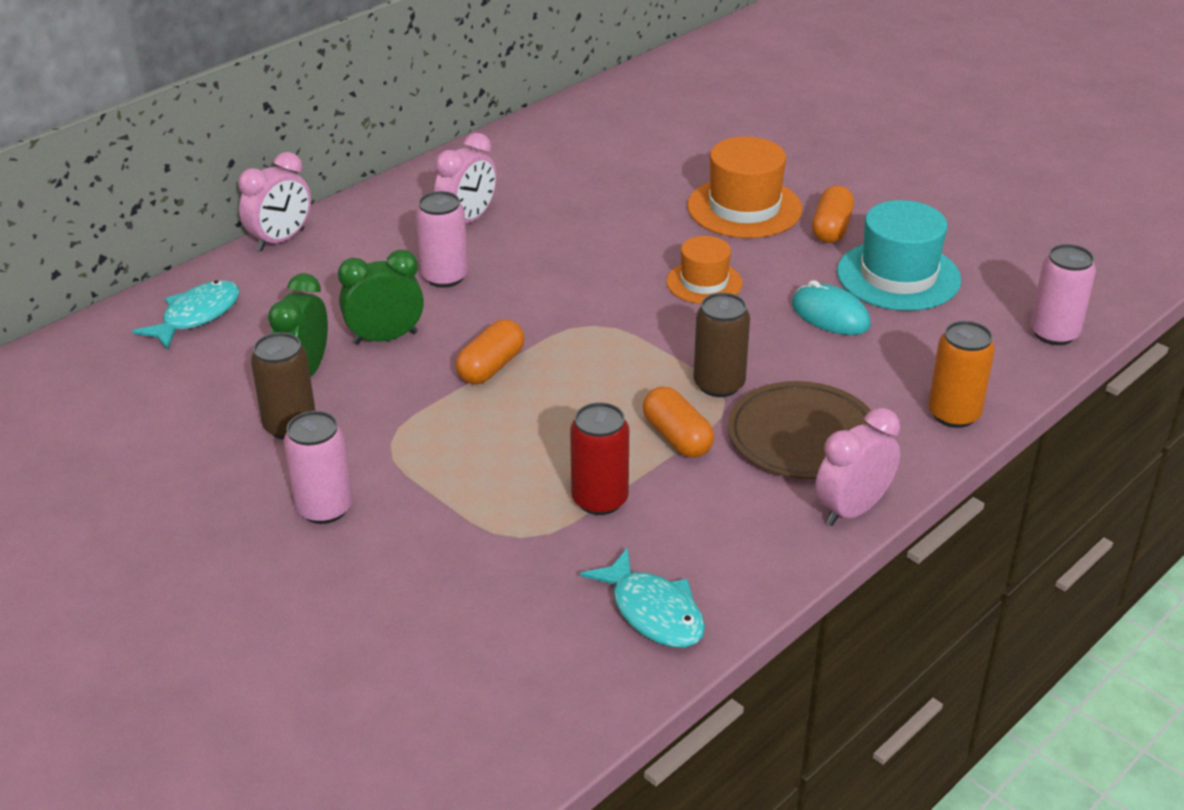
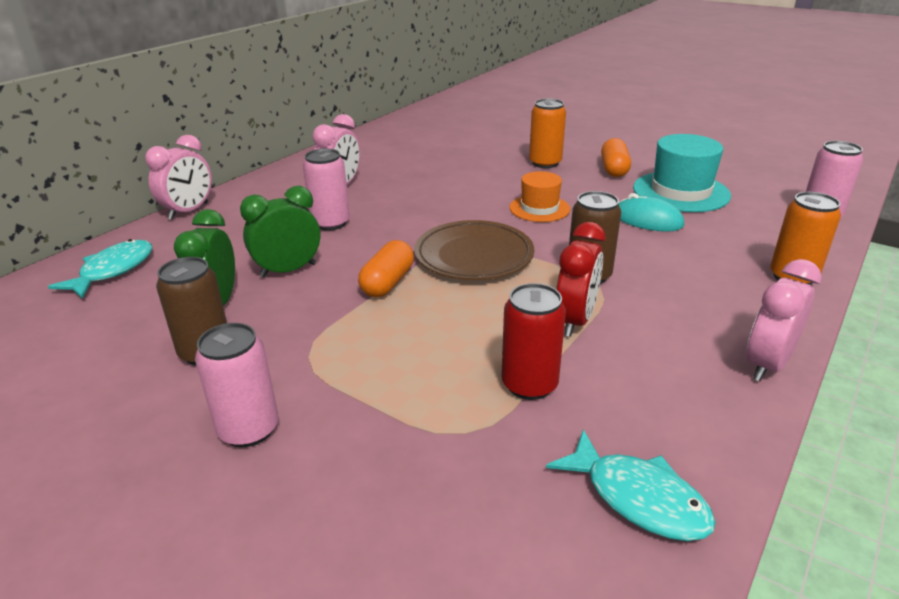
camera: 10 degrees left, 5 degrees down
orange capsule [643,386,714,458] -> red clock [556,222,605,337]
orange hat [687,137,802,238] -> orange can [529,99,566,168]
brown plate [728,381,871,479] -> brown plate moved to [414,220,534,280]

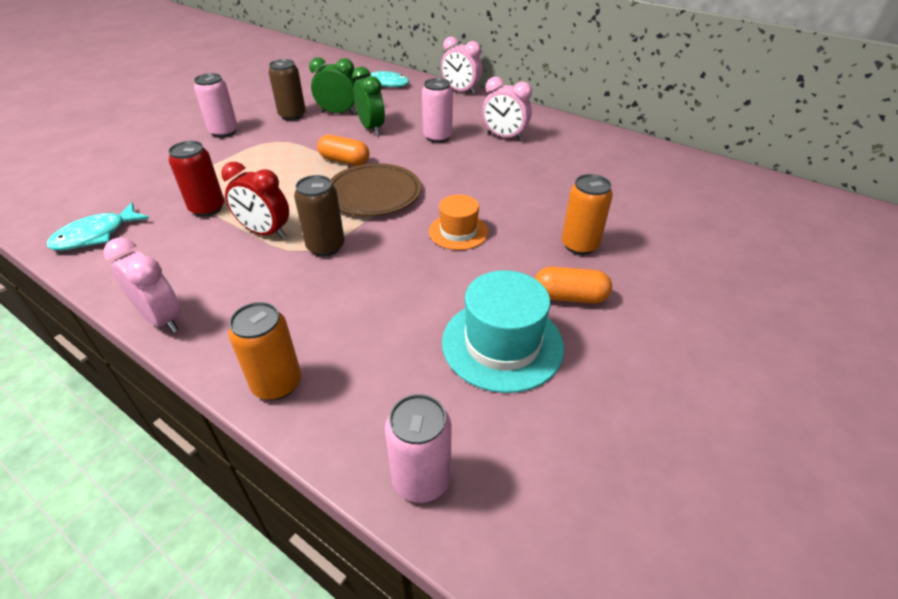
camera: 90 degrees right, 10 degrees up
turquoise mouse [618,193,684,232] -> none

